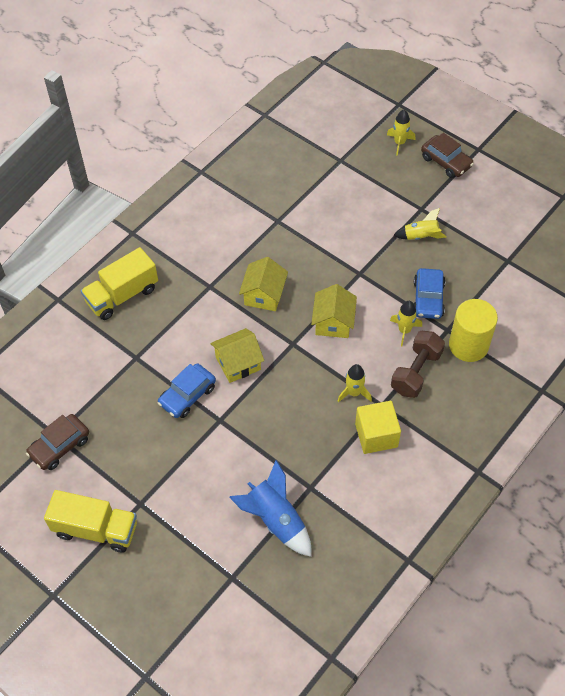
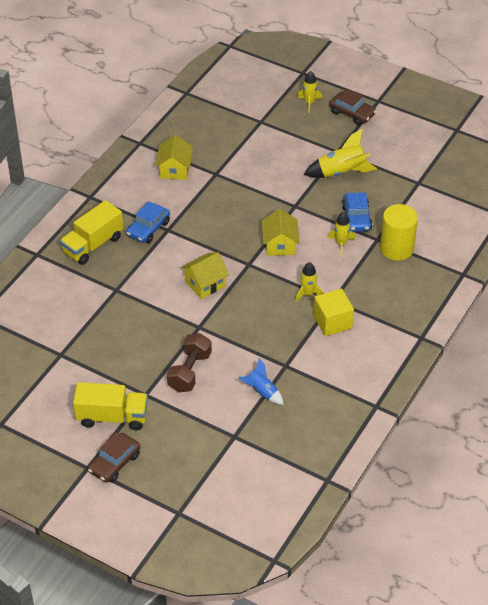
camera: 10 degrees left, 10 degrees down
brown car [26,414,89,470] -> brown car moved to [88,432,140,483]
blue car [158,363,216,418] -> blue car moved to [126,201,170,243]
blue rocket [229,460,311,557] -> blue rocket [239,358,284,405], size x0.62
yellow house [239,257,288,311] -> yellow house moved to [155,135,193,180]
brown dumbbell [391,331,445,398] -> brown dumbbell moved to [167,333,212,392]
yellow rocket [393,208,447,240] -> yellow rocket [304,129,377,178], size x1.61

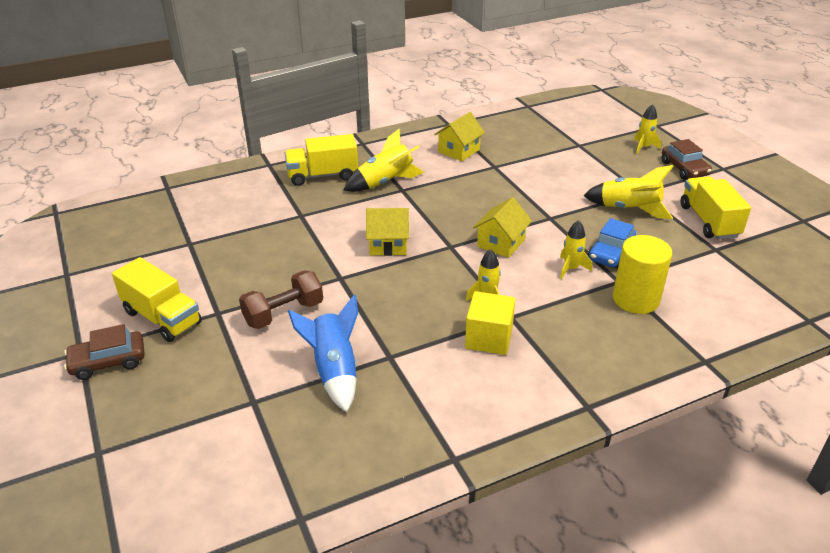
camera: 35 degrees right, 10 degrees down
blue car [126,201,170,243] -> yellow rocket [344,129,424,192]
blue rocket [239,358,284,405] -> blue rocket [288,294,358,412], size x1.61
none -> yellow truck [681,176,751,240]

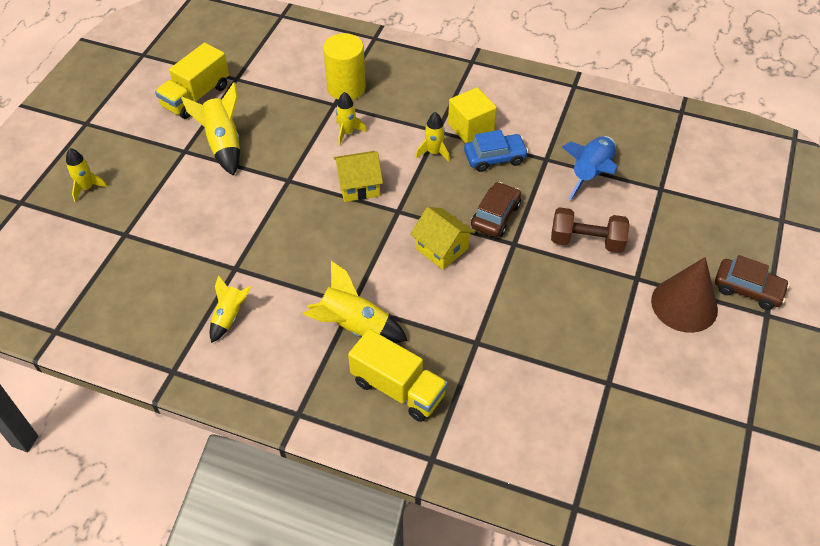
camera: 135 degrees left, 15 degrees up
yellow truck [112,257,202,342] -> brown cone [651,257,718,333]
yellow house [434,112,485,161] -> yellow rocket [210,275,251,343]
blue car [588,218,636,269] -> blue car moved to [464,130,529,172]
brown car [662,139,712,180] -> brown car moved to [471,182,521,237]

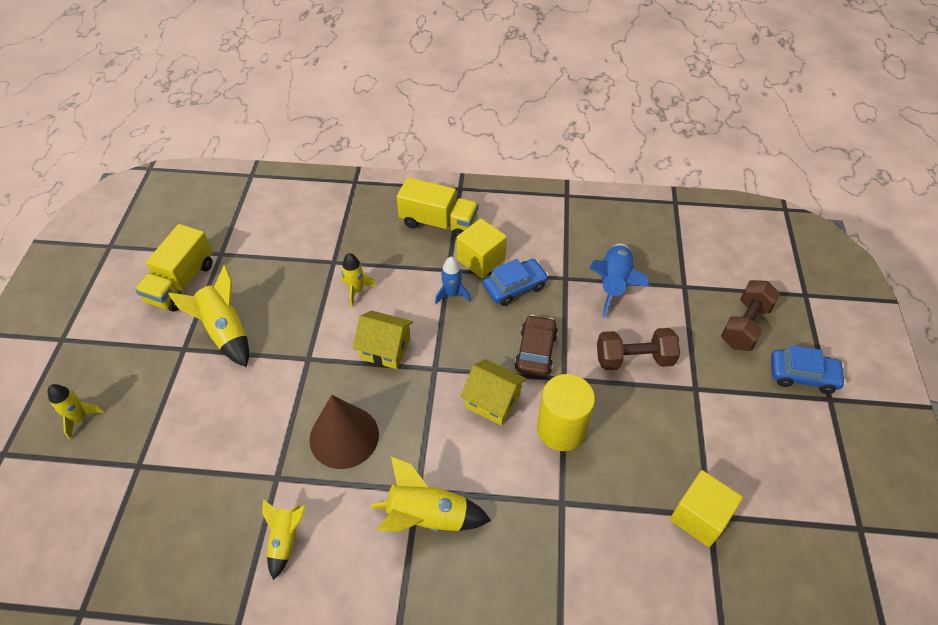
camera: 15 degrees left, 0 degrees up
yellow cylinder [323,33,366,100] -> yellow cylinder moved to [537,374,595,451]
yellow house [333,151,383,202] -> yellow house turned 45 degrees clockwise [353,311,413,369]
yellow truck [348,329,448,422] -> yellow truck moved to [397,177,478,239]
yellow rocket [416,112,450,162] -> blue rocket [435,257,471,304]
brown cone [651,257,718,333] -> brown cone moved to [309,395,379,469]
brown car [715,255,790,310] -> blue car [771,345,846,394]
none -> yellow cube [670,470,743,547]
none -> brown dumbbell [721,280,780,351]

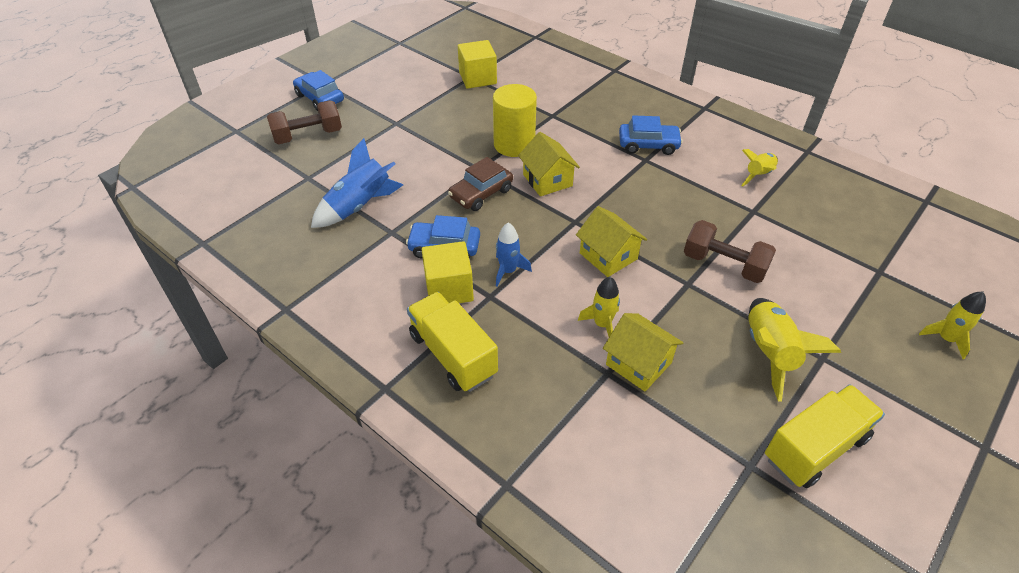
camera: 145 degrees left, 5 degrees down
brown cone [309,395,379,469] -> none
yellow rocket [371,456,491,532] -> blue car [619,115,683,155]
brown dumbbell [597,328,680,370] -> brown dumbbell moved to [684,220,776,283]
none -> yellow house [603,313,683,391]

